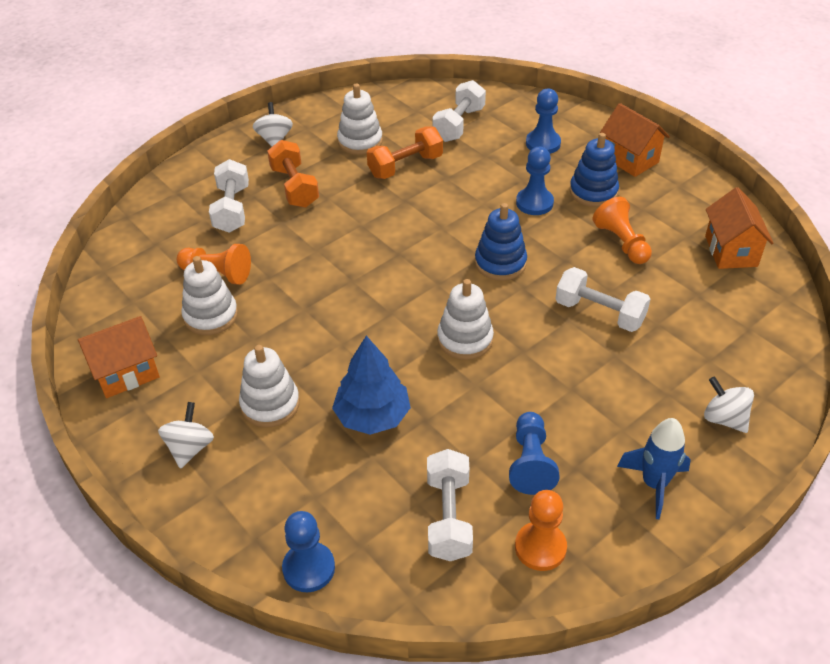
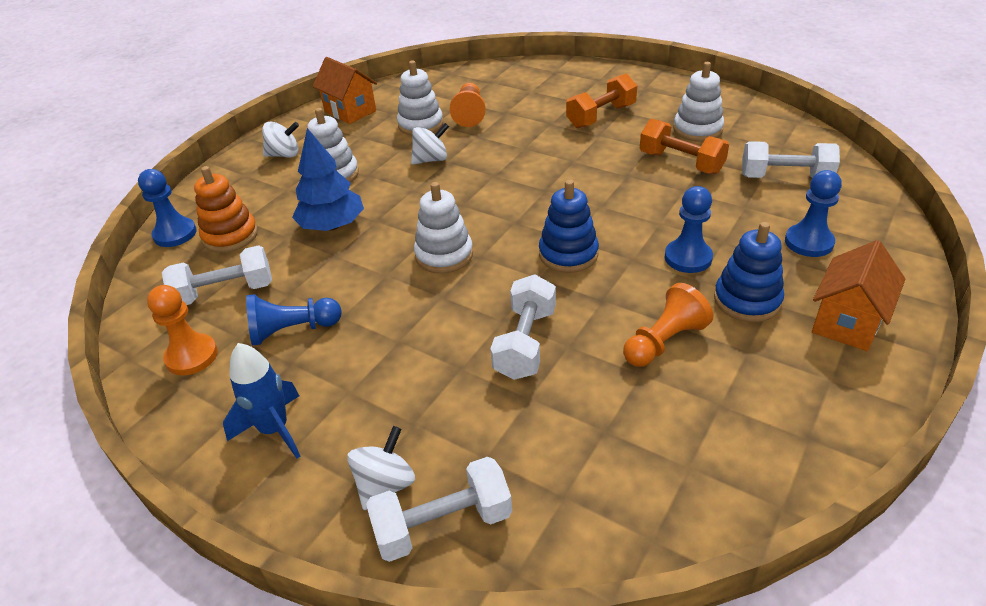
camera: 75 degrees right, 5 degrees down
white dumbbell [209,159,249,233] -> white dumbbell moved to [366,457,512,562]
white spinning top [253,102,293,147] -> white spinning top moved to [411,123,449,165]
orange house [705,187,774,269] -> none
none -> orange stacking toy [194,166,258,253]

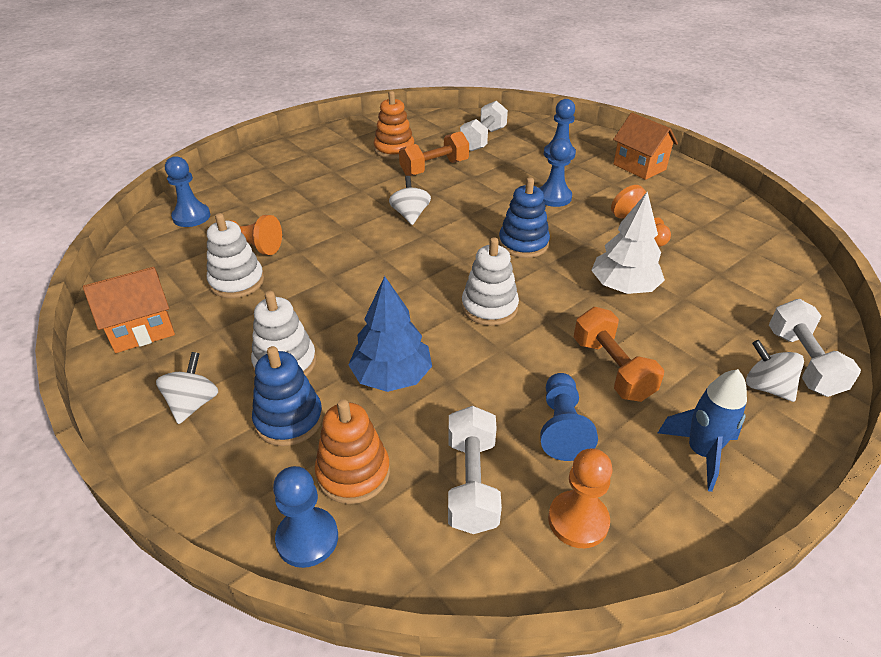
camera: 75 degrees left, 0 degrees up
white spinning top [411,123,449,165] -> white spinning top moved to [389,176,431,225]
white dumbbell [490,274,556,380] -> white tree [591,191,665,294]
orange dumbbell [566,73,637,128] -> orange dumbbell moved to [574,307,664,402]
white stacking toy [673,62,724,142] -> orange stacking toy [374,91,414,159]
blue stacking toy [714,222,784,322] -> blue stacking toy moved to [252,346,323,446]
none -> blue pawn [165,156,210,227]

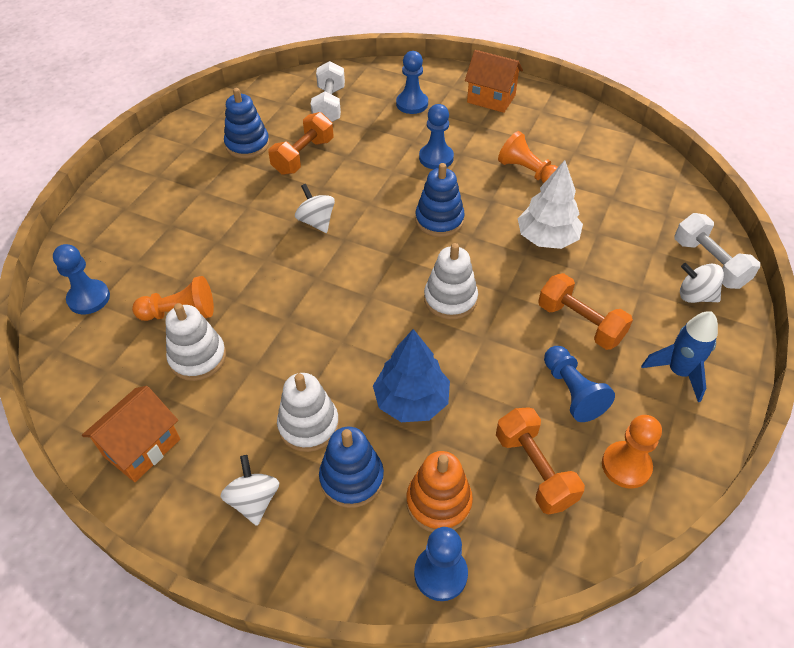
camera: 25 degrees left, 10 degrees up
orange stacking toy [374,91,414,159] -> blue stacking toy [224,88,270,159]
white dumbbell [448,406,502,534] -> orange dumbbell [496,407,585,515]

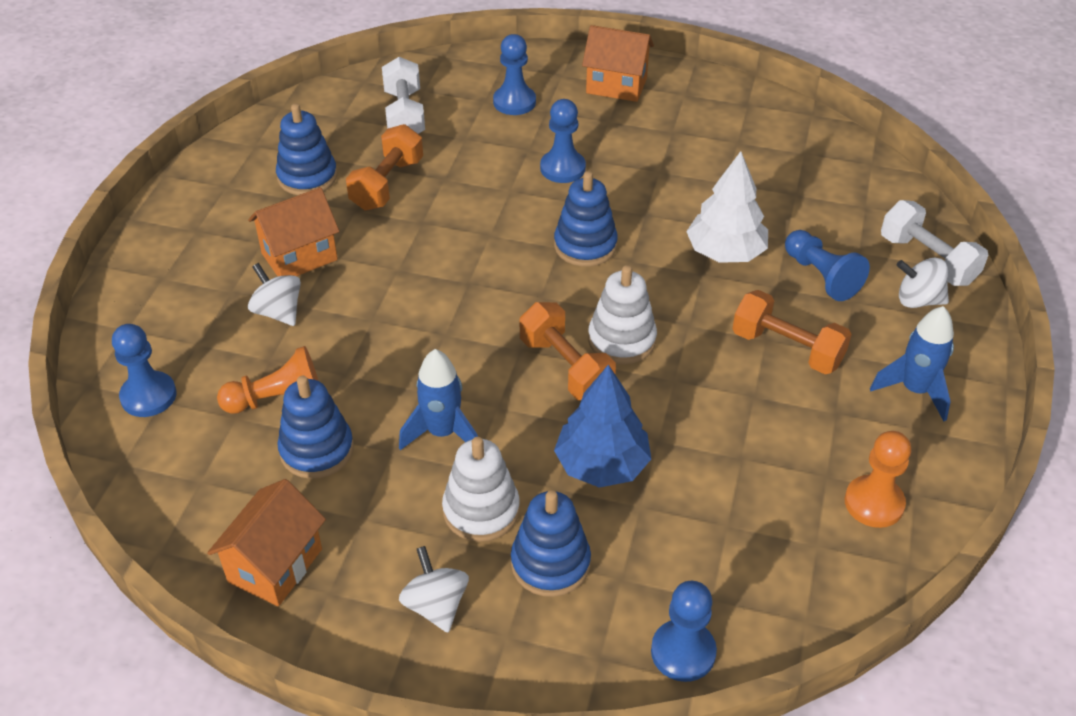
camera: 10 degrees left, 5 degrees down
white stacking toy [165,303,226,381] -> blue stacking toy [277,376,354,479]
white spinning top [295,184,335,233] -> white spinning top moved to [248,263,301,326]
orange stacking toy [406,451,473,532] -> none
orange dumbbell [496,407,585,515] -> orange dumbbell moved to [520,302,616,400]
orange pawn [498,131,558,183] -> none
blue pawn [544,346,615,422] -> blue pawn moved to [785,230,870,301]
none -> orange house [248,187,340,276]
none -> blue rocket [399,349,478,450]

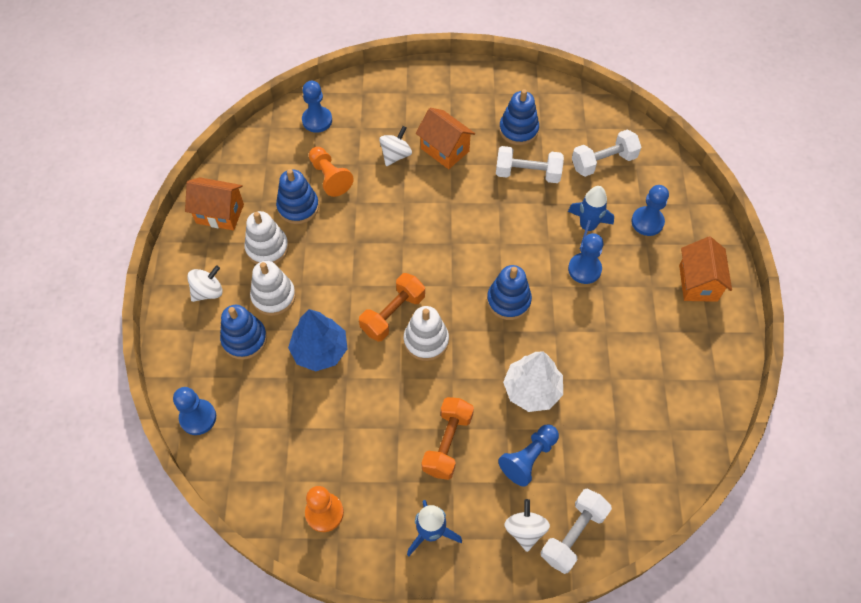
camera: 75 degrees right, 15 degrees up
orange dumbbell [346,124,423,211] -> white dumbbell [496,146,564,183]
blue rocket [399,349,478,450] -> blue rocket moved to [568,186,614,247]
none -> white stacking toy [245,211,289,264]

